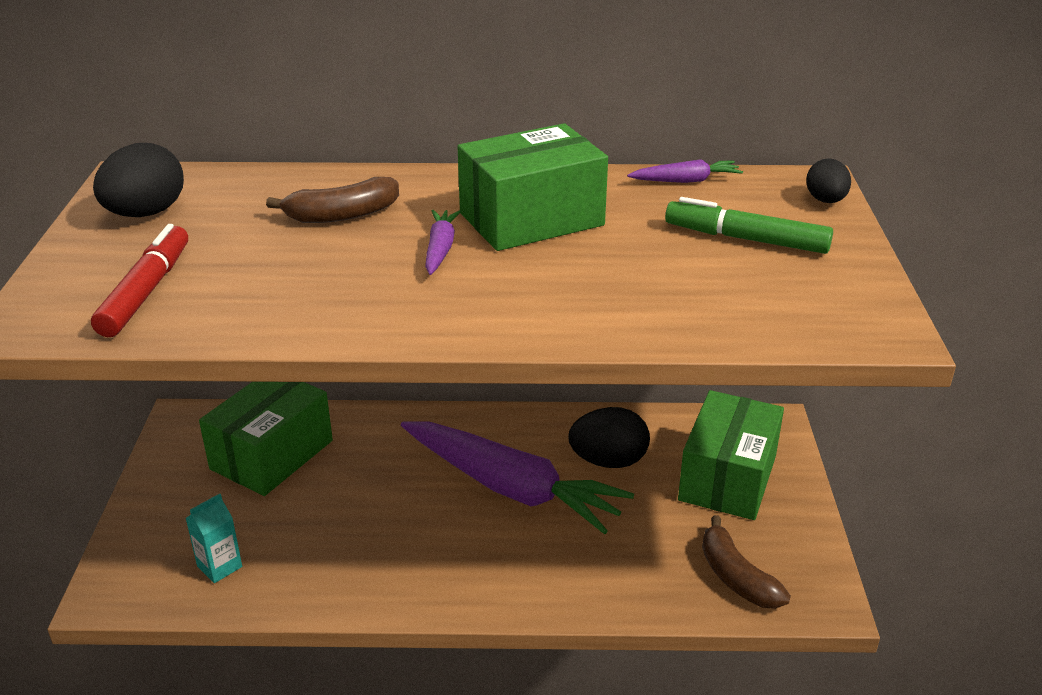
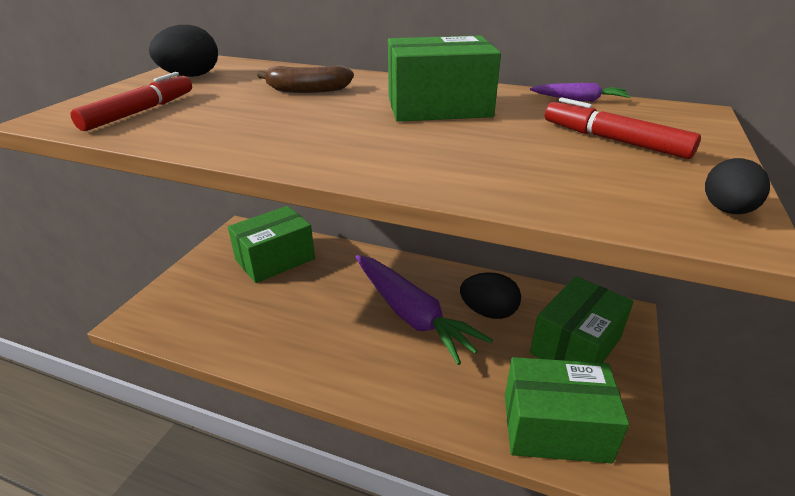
camera: 20 degrees right, 0 degrees up
turquoise carton [185,494,242,583] -> none
purple carrot [425,210,461,275] -> none
green marker [665,197,833,254] -> red marker [545,97,701,159]
brown banana [702,515,791,609] -> green box [505,357,629,463]
black egg [806,158,851,203] -> black egg moved to [705,158,770,214]

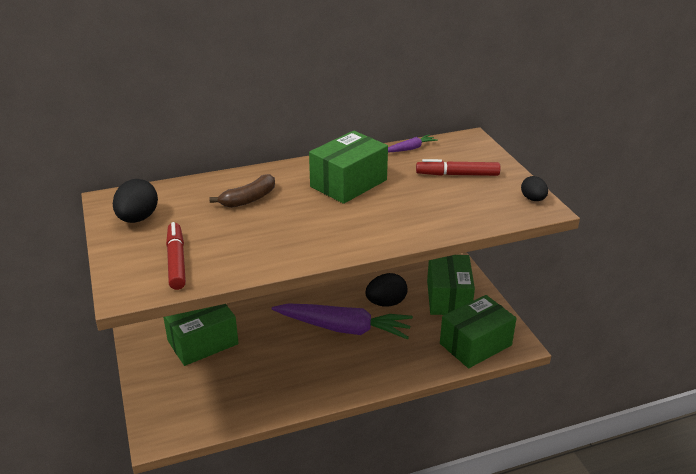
camera: 40 degrees left, 0 degrees up
green box [228,206,315,283] -> green box turned 45 degrees clockwise [163,304,239,366]

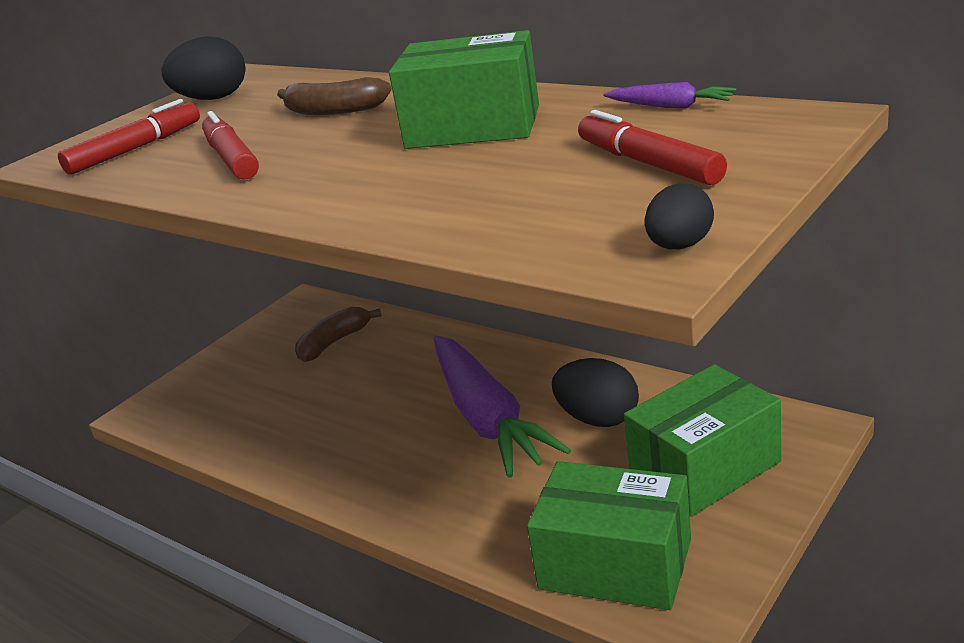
camera: 60 degrees right, 5 degrees down
green box [163,304,239,366] -> brown banana [295,307,382,362]
none -> red marker [202,111,259,180]

